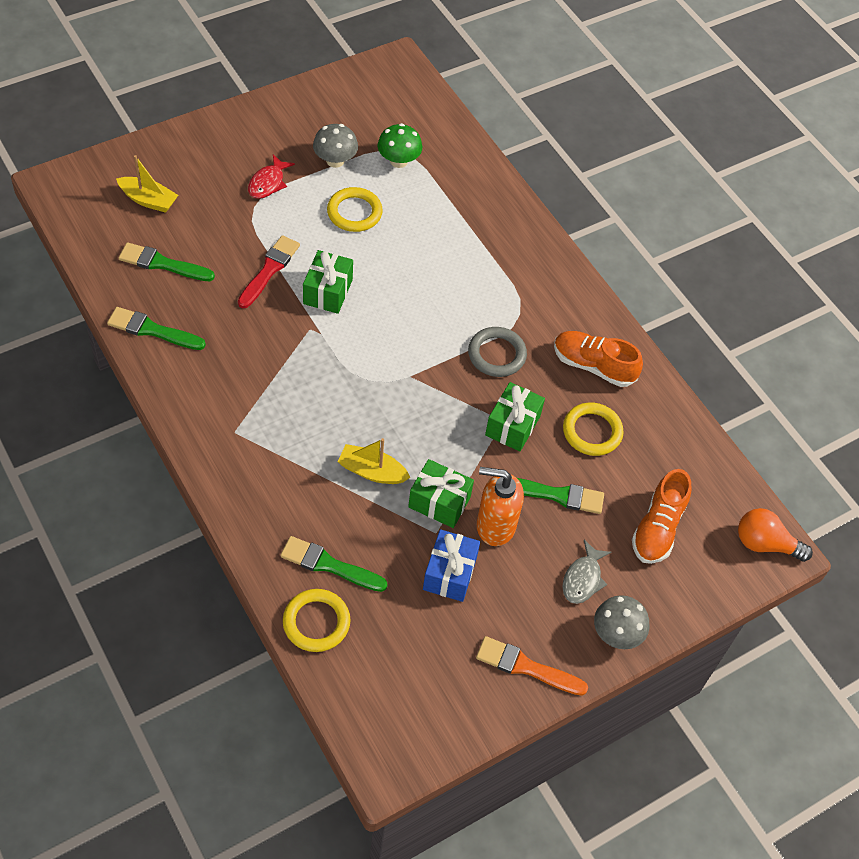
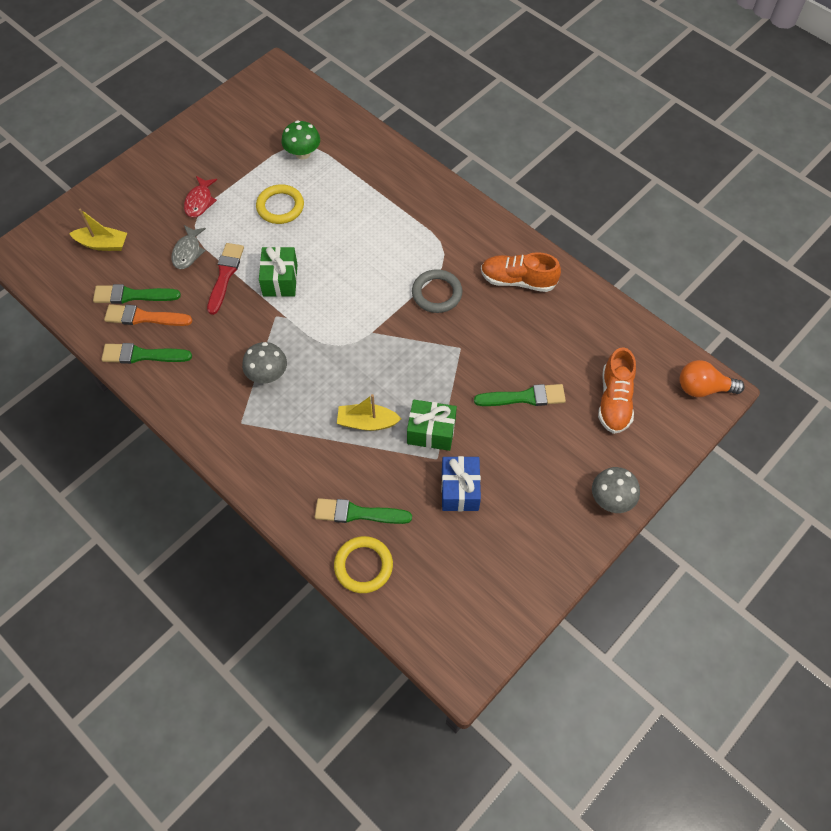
camera: 10 degrees left, 5 degrees up
grey mushroom [313,124,358,168] -> grey mushroom moved to [242,342,287,384]
orange soap dispenser [476,467,524,546] -> none
orange brush [476,636,588,696] -> orange brush moved to [104,304,192,326]
green gift [485,382,545,452] -> none
yellow ring [563,402,624,456] -> none
grey fish [563,540,611,604] -> grey fish moved to [172,225,206,269]

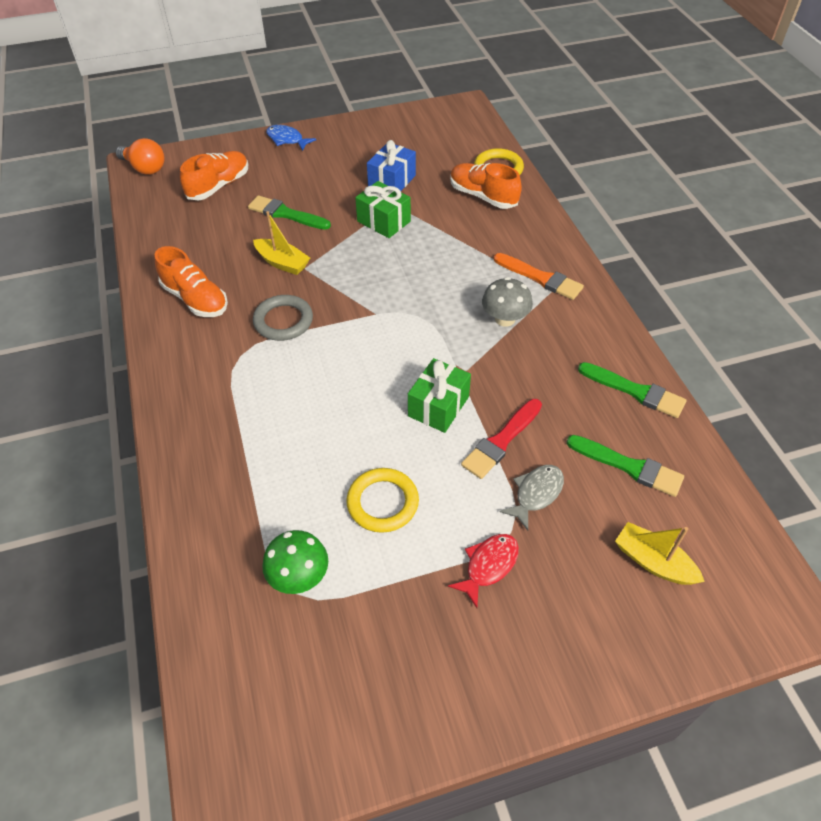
camera: 150 degrees left, 10 degrees down
orange brush [104,304,192,326] -> orange brush moved to [494,253,584,300]
green brush [315,498,412,524] -> orange shoe [450,163,522,209]
yellow boat [337,394,402,431] -> yellow boat moved to [253,211,310,275]
grey mushroom [592,467,640,513] -> blue fish [266,125,316,151]

